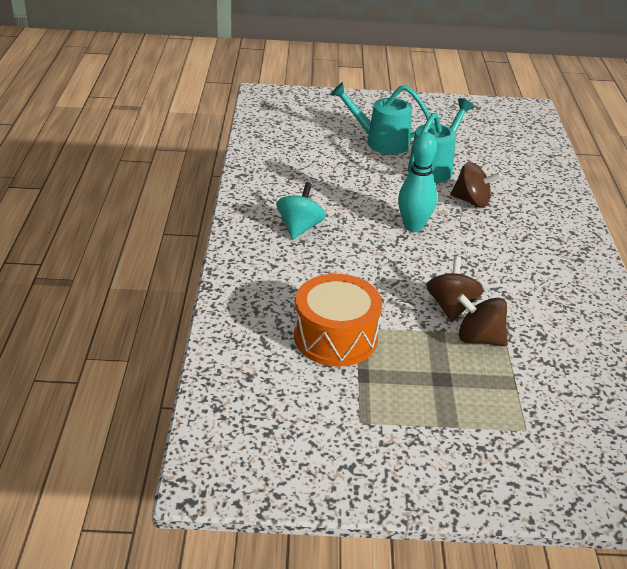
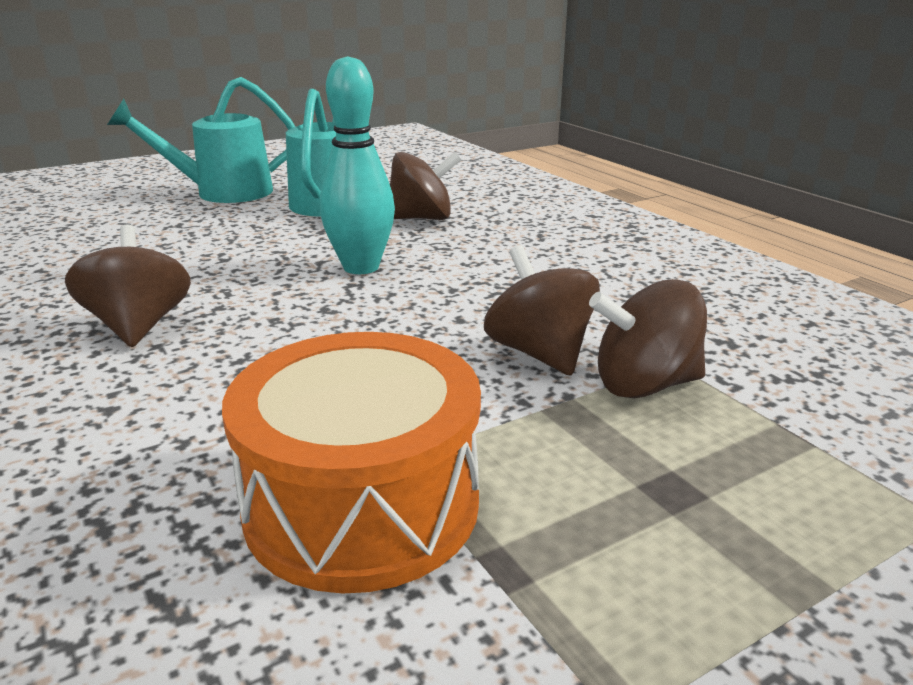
camera: 30 degrees left, 10 degrees down
turquoise spinning top [277,182,326,239] -> brown spinning top [65,225,191,347]

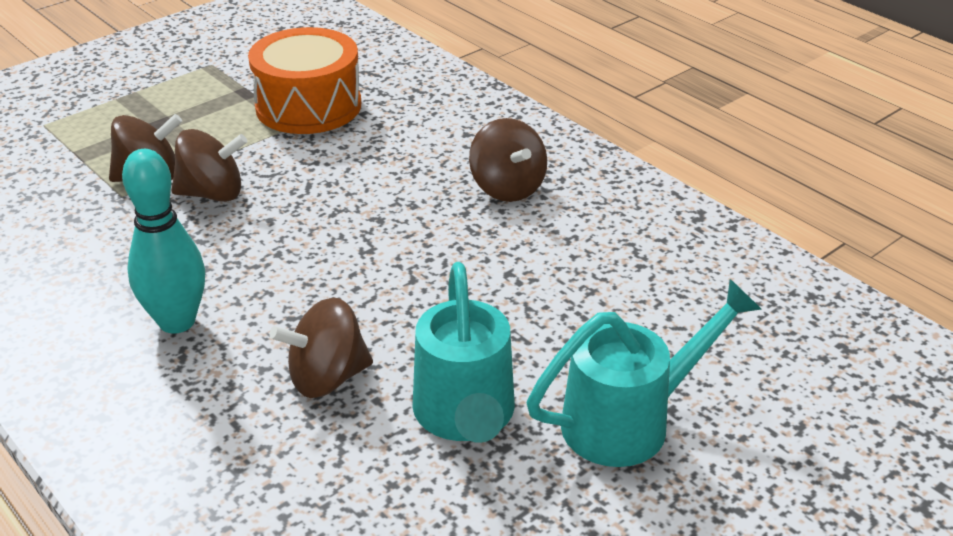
camera: 170 degrees right, 10 degrees up
turquoise bowling pin [320,56,395,274] -> turquoise bowling pin moved to [122,149,205,334]
brown spinning top [484,245,600,375] -> brown spinning top turned 60 degrees counterclockwise [171,129,247,202]

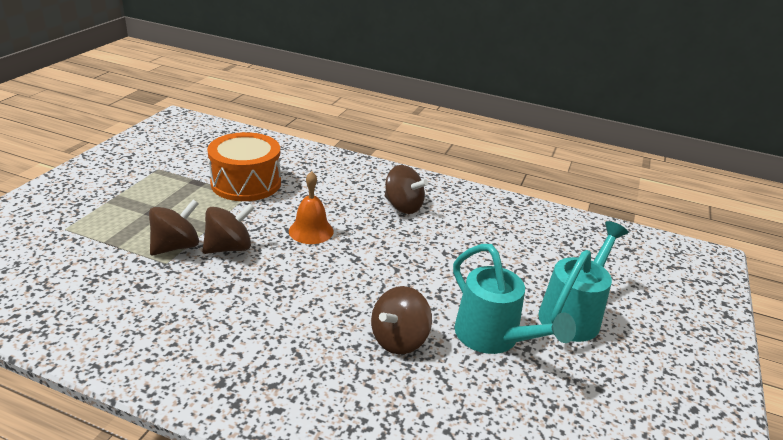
camera: 30 degrees left, 5 degrees down
turquoise bowling pin [122,149,205,334] -> none
none -> orange bell [289,171,334,244]

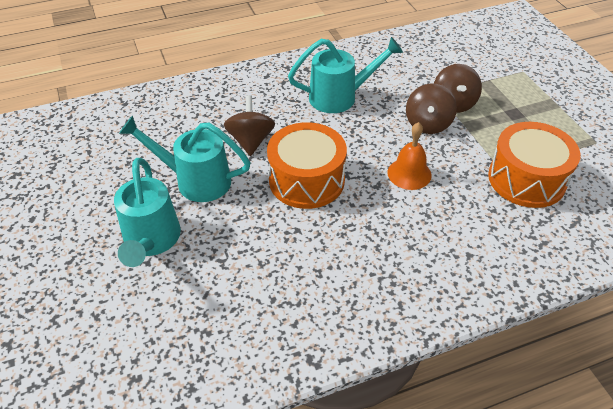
camera: 140 degrees right, 15 degrees up
brown spinning top [385,165,428,214] -> none
none -> orange drum [267,122,347,209]
none -> turquoise watering can [288,37,403,113]

